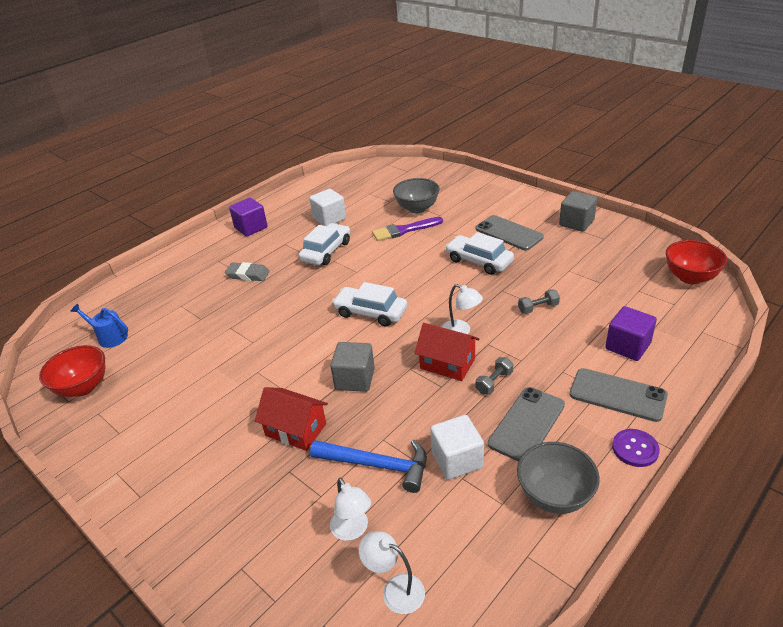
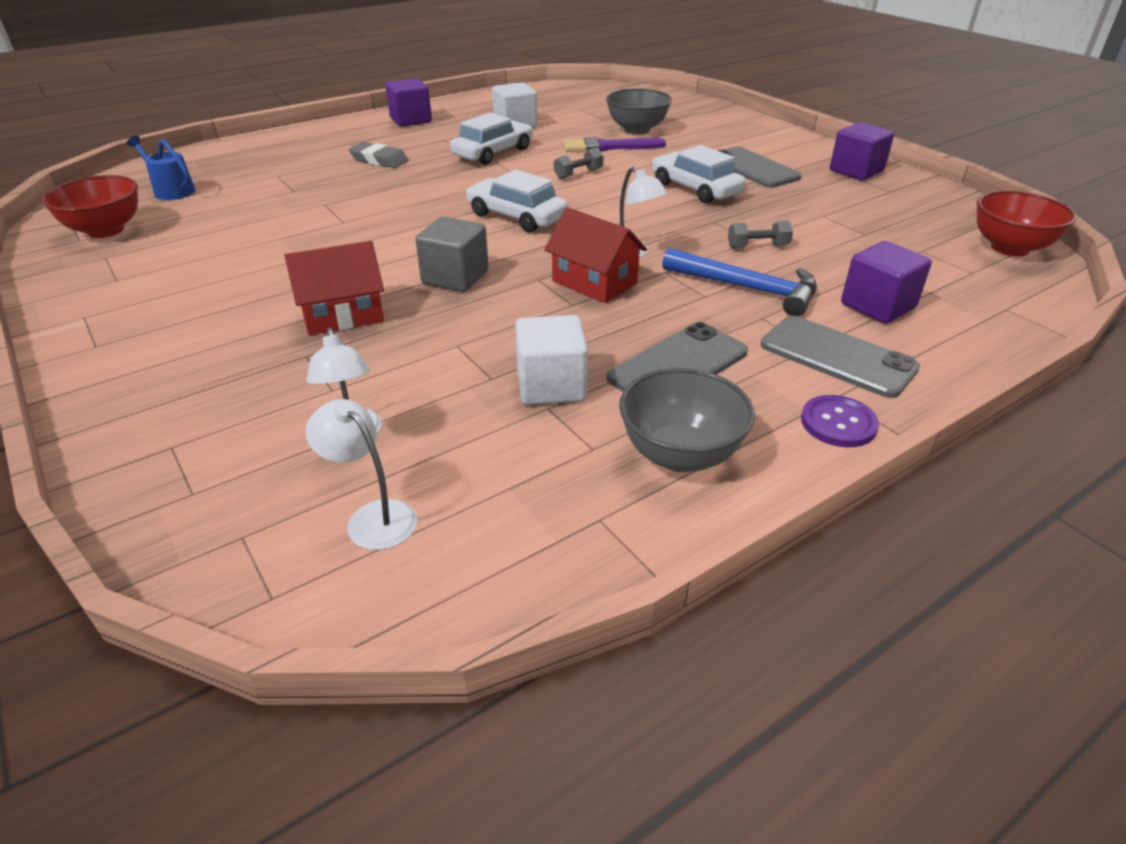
camera: 10 degrees right, 0 degrees up
red house [255,387,328,451] -> red house turned 60 degrees counterclockwise [284,241,384,335]
blue hammer [310,440,426,493] -> blue hammer moved to [662,248,817,316]
grey dumbbell [476,357,513,394] -> grey dumbbell moved to [554,148,604,179]
grey cube [559,191,597,232] -> purple cube [830,122,894,180]

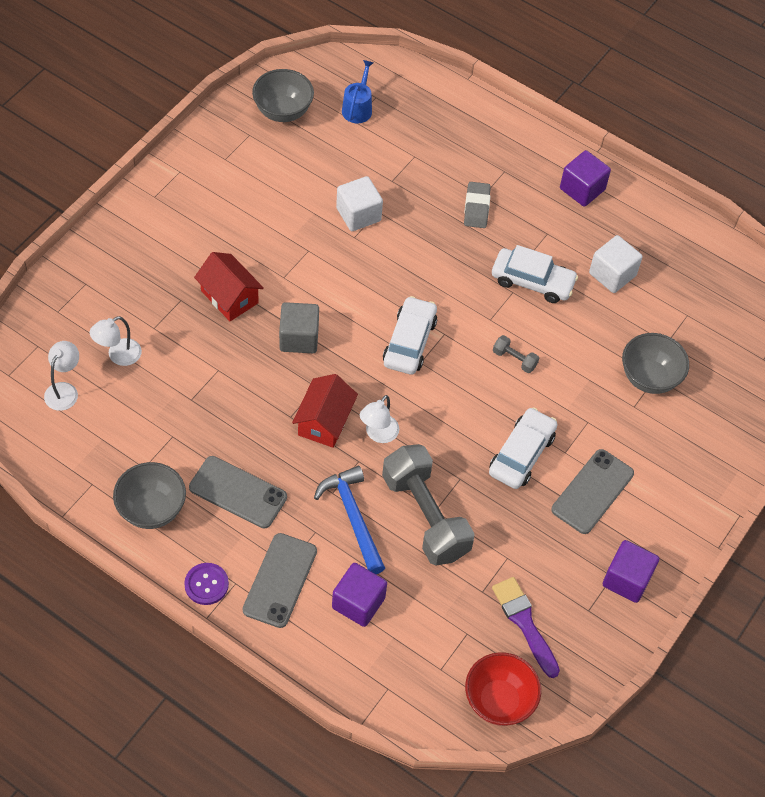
camera: 65 degrees right, 20 degrees up
red bowl [42,175,138,238] -> grey bowl [252,69,314,122]
white cube [515,315,588,405] -> white cube moved to [336,176,383,231]
purple brush [563,137,666,152] -> purple brush moved to [492,577,560,678]
blue hammer [662,248,817,316] -> blue hammer turned 150 degrees clockwise [314,466,385,574]
grey dumbbell [728,221,793,248] -> grey dumbbell [382,444,475,566], size x2.46

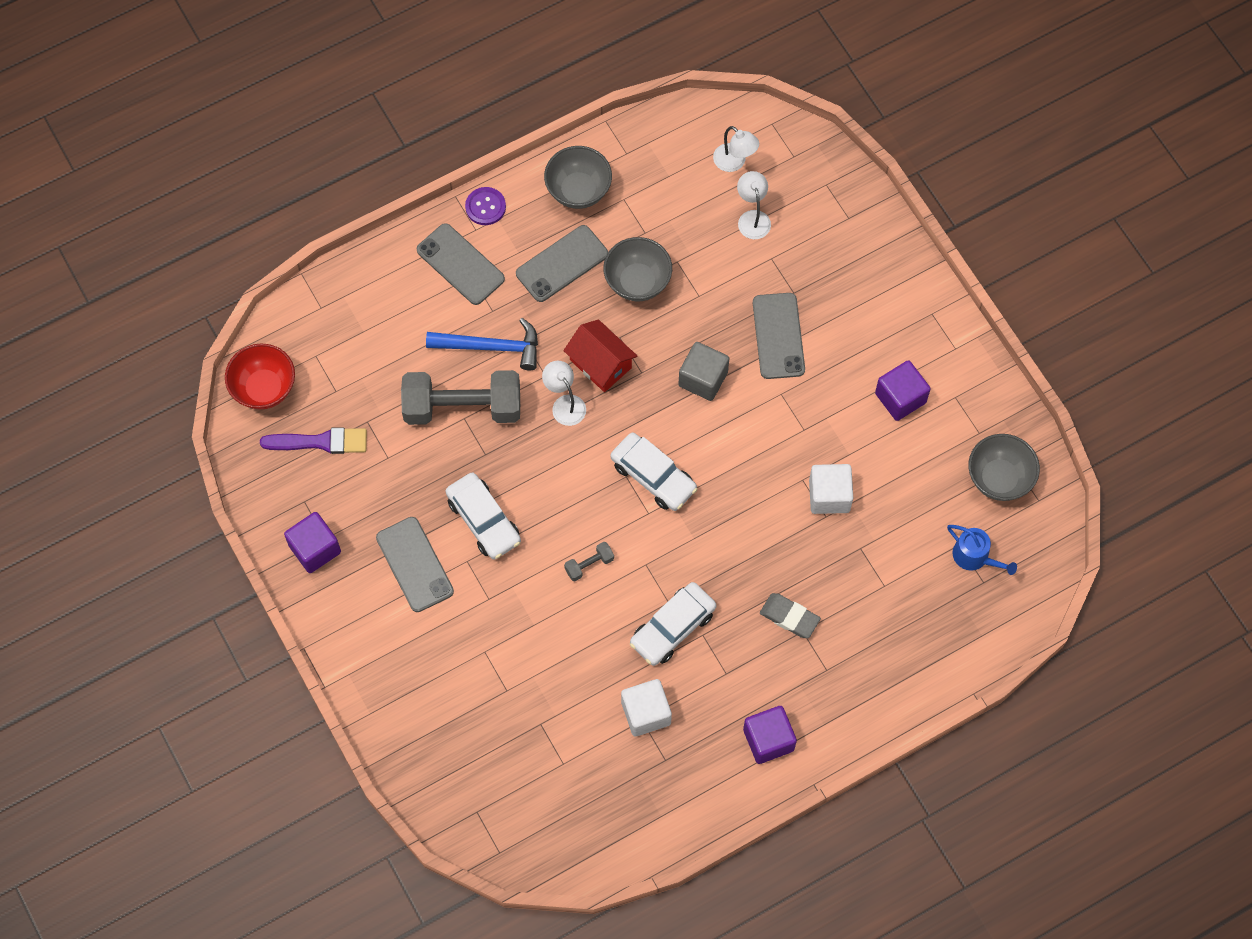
camera: 120 degrees right, 10 degrees up
red house [194,252,264,321] -> grey phone [753,293,805,379]
purple cube [332,563,387,627] -> purple cube moved to [875,360,931,421]
grey bowl [622,333,689,394] -> grey bowl moved to [603,237,672,301]

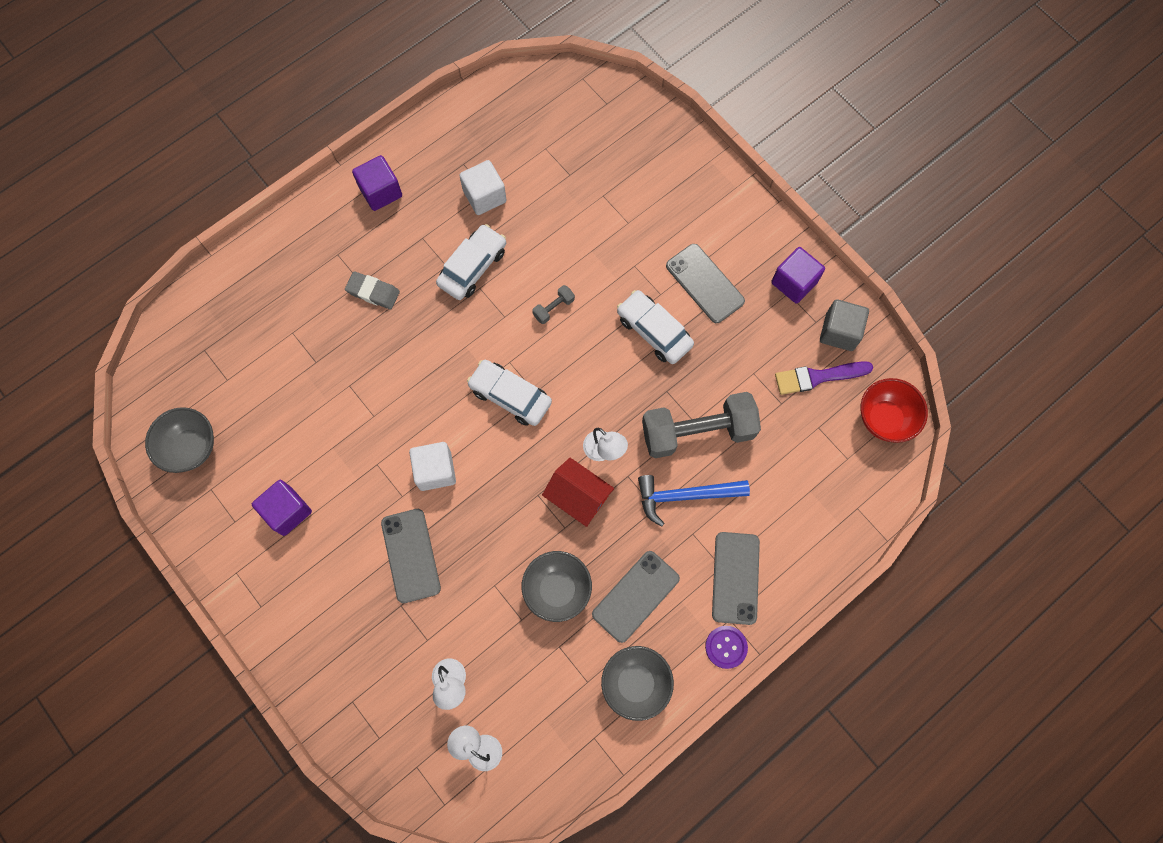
camera: 170 degrees right, 5 degrees up
grey phone [417,223,505,305] -> grey phone turned 60 degrees clockwise [712,532,760,625]
grey cube [679,342,729,401] -> grey cube moved to [820,299,869,351]
white cube [809,464,853,514] -> white cube moved to [409,442,456,491]
blue watering can [947,525,1017,575] -> none

